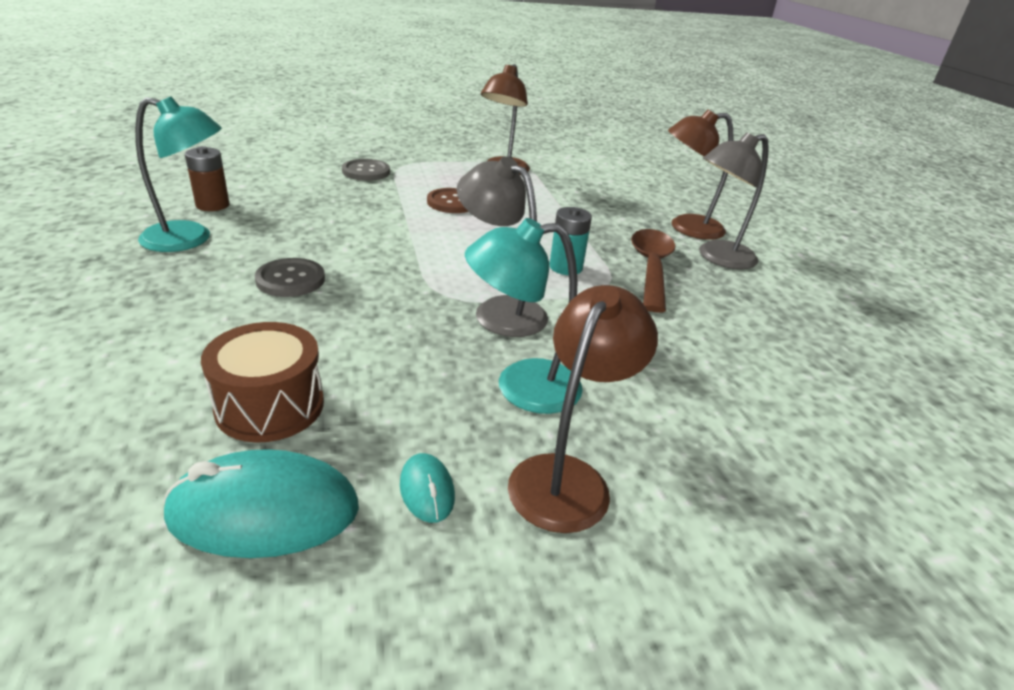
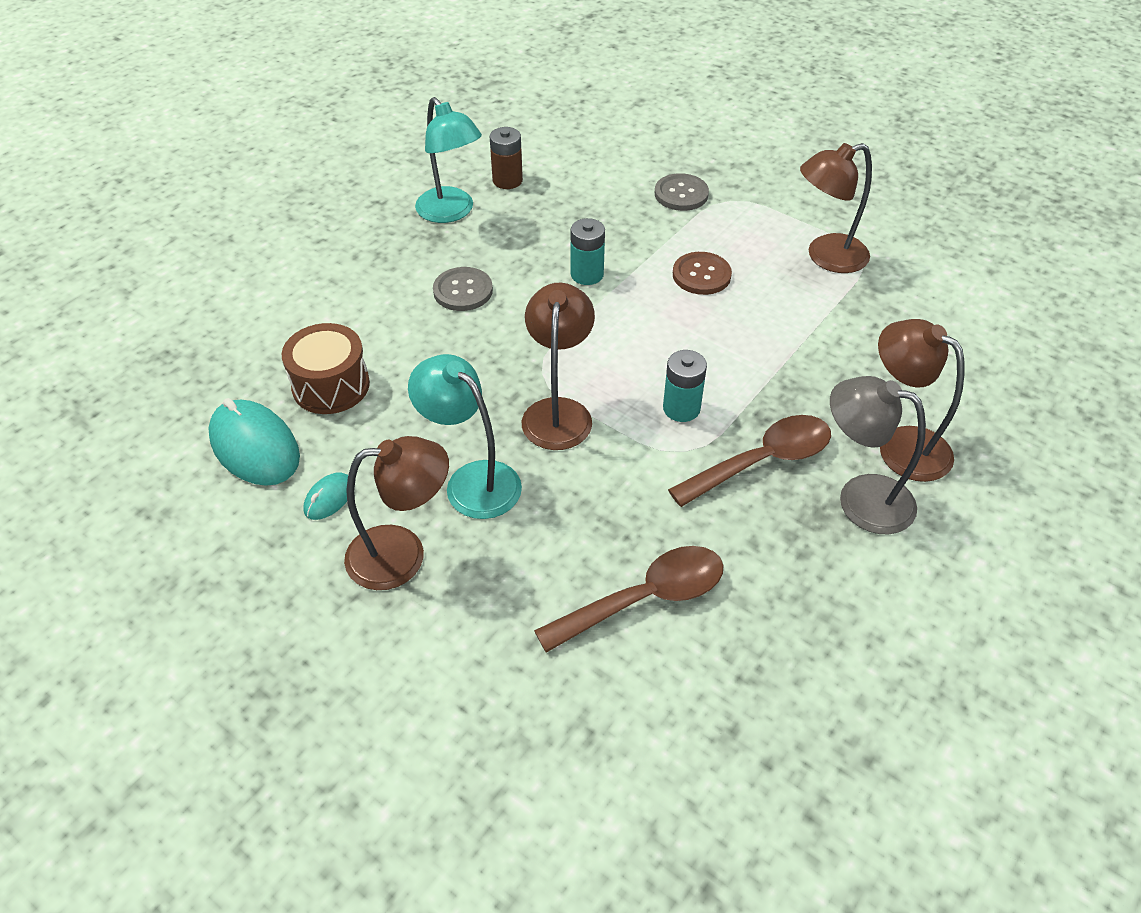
camera: 55 degrees right, 15 degrees up
grey lamp [457,156,548,337] -> brown lamp [522,283,595,450]
none -> brown spoon [534,546,724,653]
none -> turquoise battery [571,218,605,285]

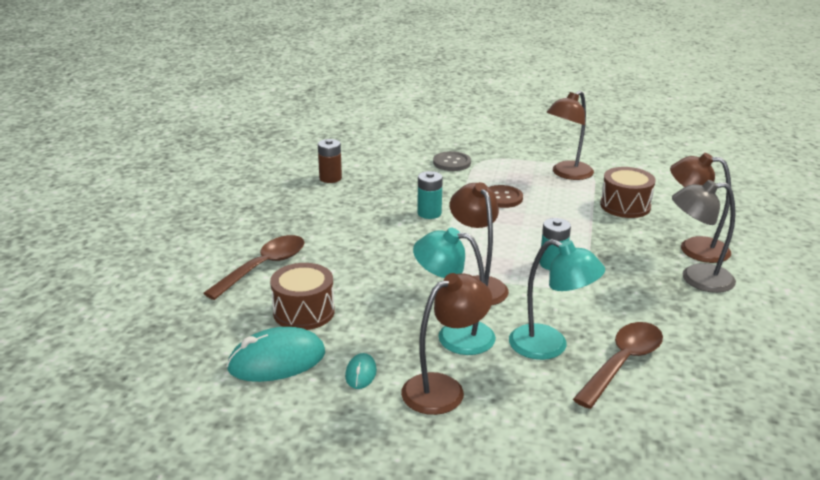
camera: 25 degrees left, 20 degrees down
turquoise mouse [208,398,300,486] -> turquoise mouse turned 45 degrees counterclockwise [226,327,325,382]
turquoise lamp [415,97,482,223] -> turquoise lamp moved to [509,239,605,360]
grey button [433,267,493,311] -> none
brown spoon [668,415,831,507] -> brown spoon moved to [203,235,305,300]
none -> brown drum [600,167,656,218]

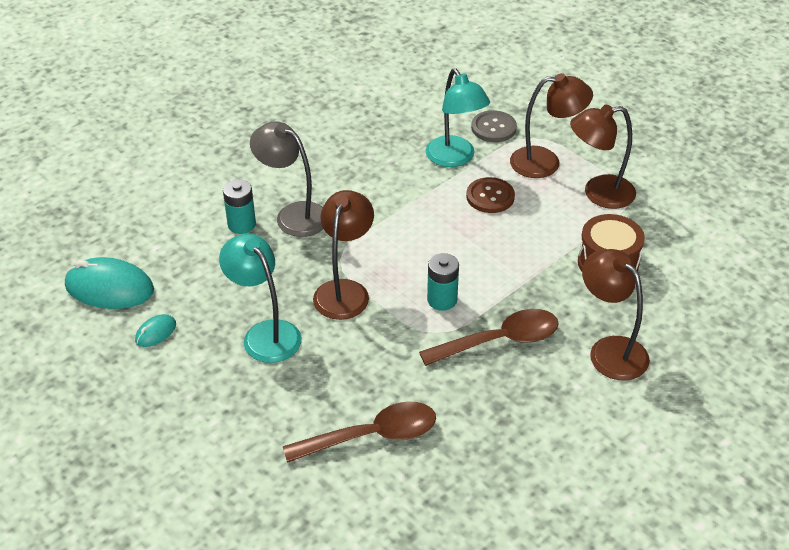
camera: 35 degrees right, 15 degrees up
brown spoon [203,235,305,300] -> brown spoon moved to [419,309,559,366]
brown drum [270,263,335,330] -> none
brown battery [318,139,342,183] -> none
brown lamp [401,273,492,415] -> brown lamp moved to [510,73,593,178]
turquoise battery [417,171,443,219] -> turquoise battery moved to [223,179,256,234]
turquoise lamp [509,239,605,360] -> turquoise lamp moved to [426,68,490,167]
grey lamp [672,180,736,293] -> grey lamp moved to [250,121,323,237]

